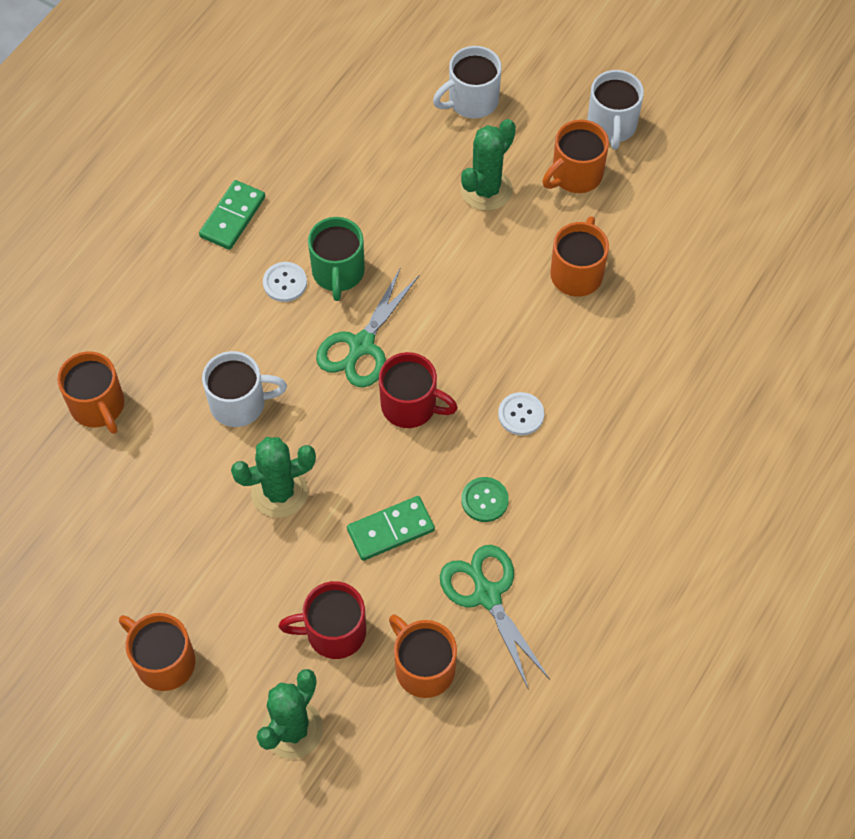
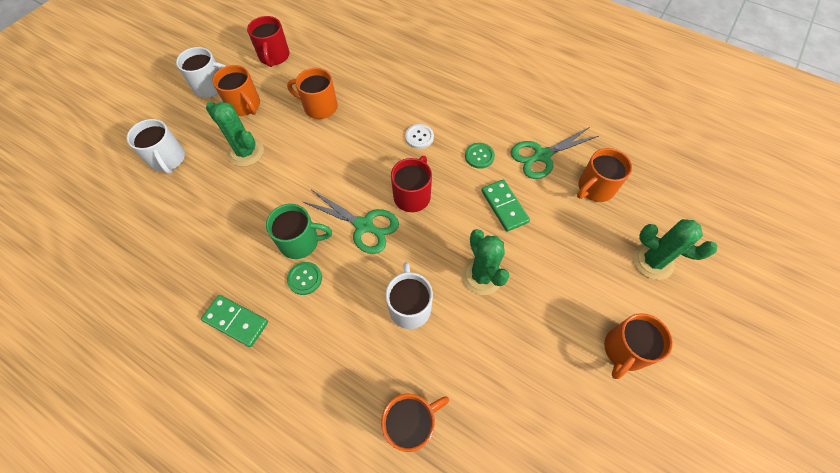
camera: 90 degrees left, 0 degrees up
white button [263,262,307,302] -> green button [287,262,322,295]
red mug [279,581,366,659] -> red mug moved to [247,16,289,67]

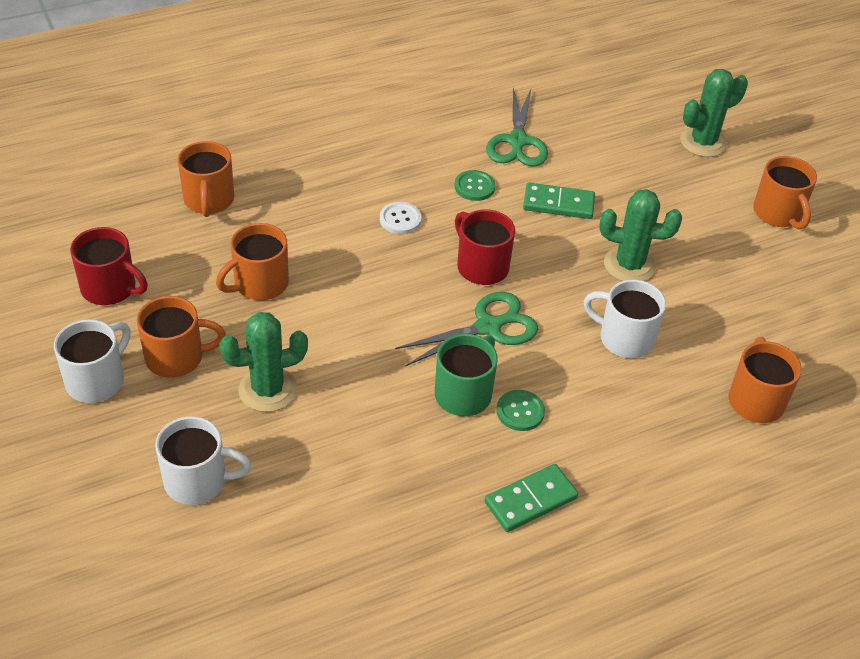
camera: 60 degrees left, 15 degrees down
orange mug [577,148,632,202] -> orange mug moved to [178,141,234,217]

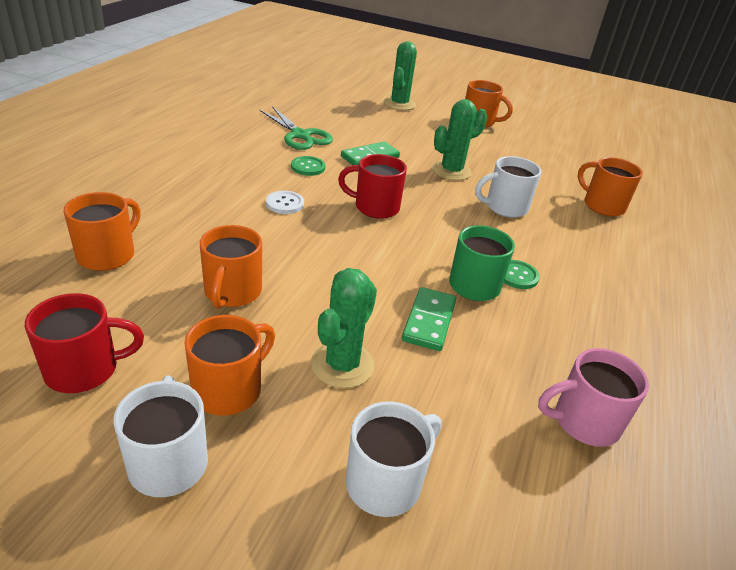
camera: 45 degrees left, 10 degrees down
orange mug [178,141,234,217] -> orange mug turned 105 degrees counterclockwise [64,192,141,271]
green scissors [395,292,538,366] -> none
green domino [485,464,578,532] -> green domino moved to [402,287,456,351]
none -> pink mug [538,348,649,447]

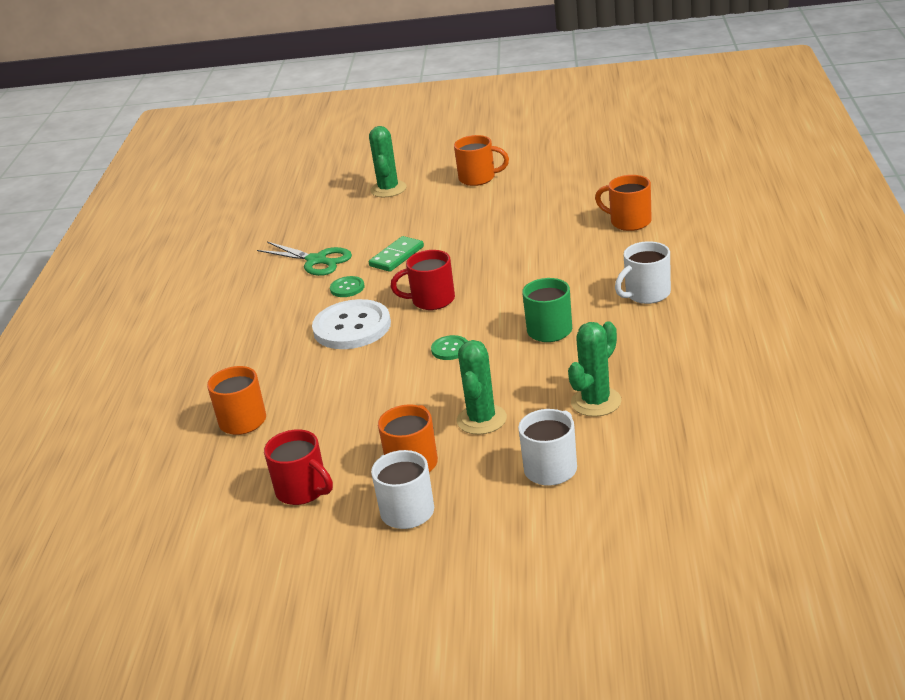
camera: 10 degrees left, 5 degrees down
red mug [25,293,144,393] -> red mug turned 75 degrees clockwise [264,429,333,505]
orange mug [200,225,262,309] -> none
white button [266,191,304,214] -> white button [312,299,391,349], size x2.15
green domino [402,287,456,351] -> none
green cactus [432,99,487,181] -> green cactus moved to [568,321,622,417]
white mug [475,156,542,218] -> white mug moved to [615,241,671,304]
green button [504,260,540,289] -> green button moved to [431,335,468,360]
pink mug [538,348,649,447] -> none

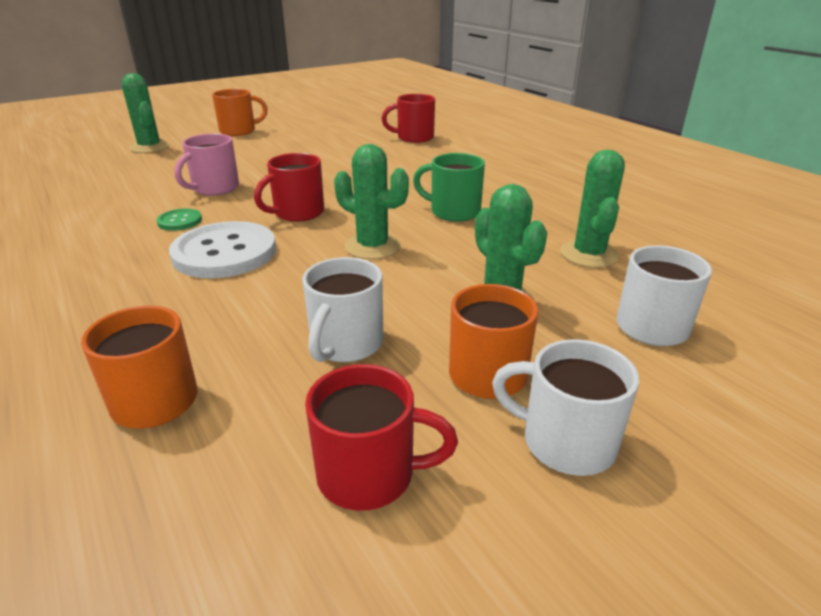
camera: 40 degrees left, 0 degrees up
green scissors [257,242,352,276] -> none
green domino [369,236,424,272] -> pink mug [175,133,239,196]
green button [431,335,468,360] -> green cactus [334,144,409,259]
orange mug [595,175,652,231] -> red mug [381,94,435,143]
white mug [615,241,671,304] -> white mug moved to [302,257,383,362]

